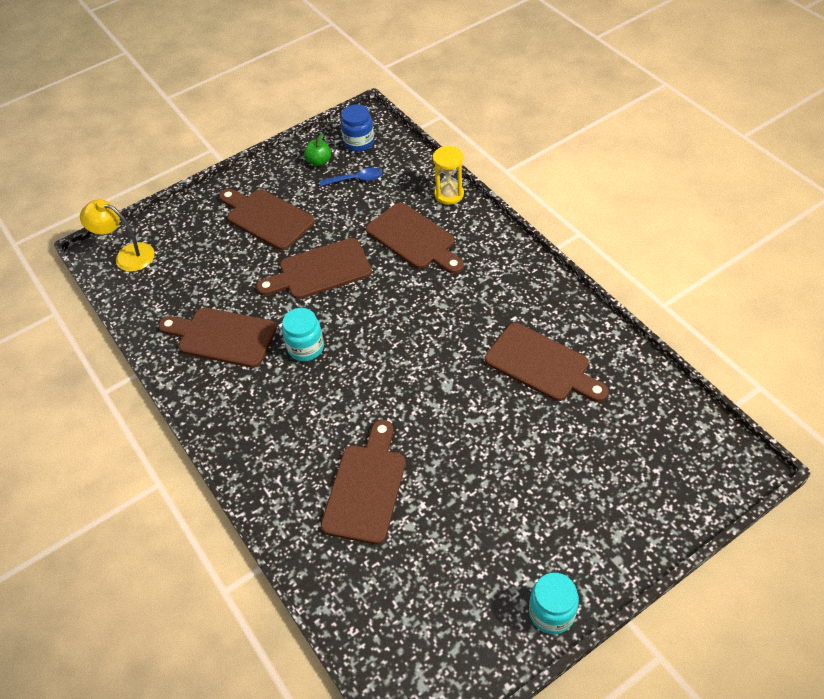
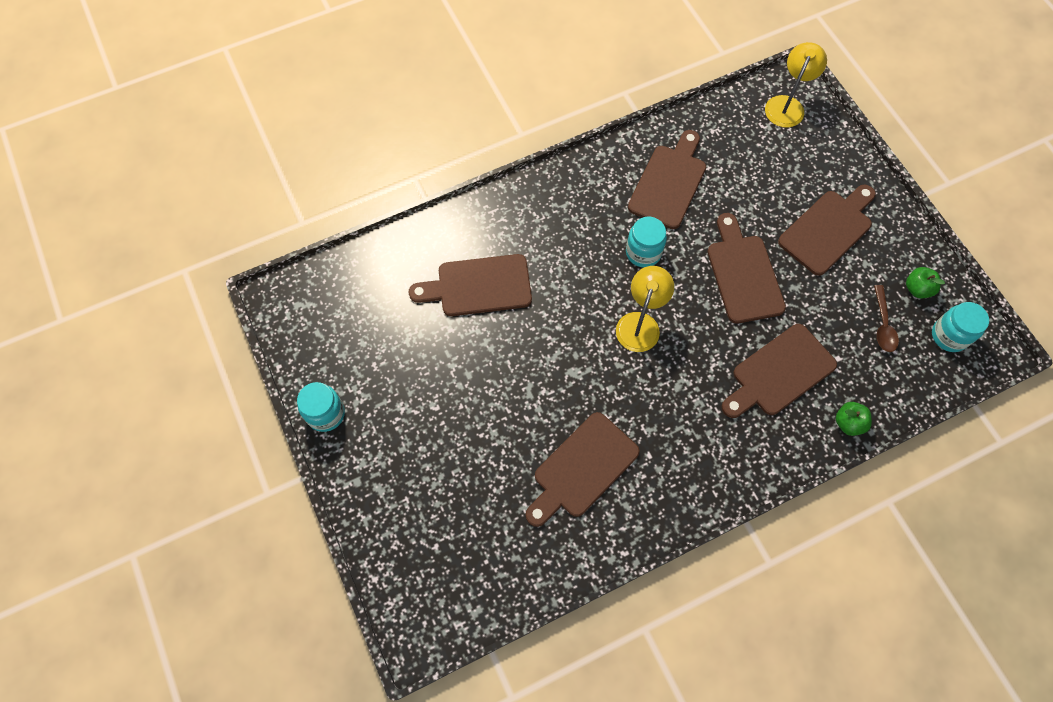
camera: 95 degrees right, 15 degrees up
blue spoon [320,168,383,186] -> brown spoon [874,285,899,352]
brown cutting board [321,420,406,544] -> brown cutting board turned 150 degrees clockwise [408,254,532,316]
blue jar [341,104,374,152] -> turquoise jar [932,302,989,352]
yellow hourglass [433,146,464,205] -> green apple [836,402,872,436]
none -> yellow lamp [616,266,674,352]

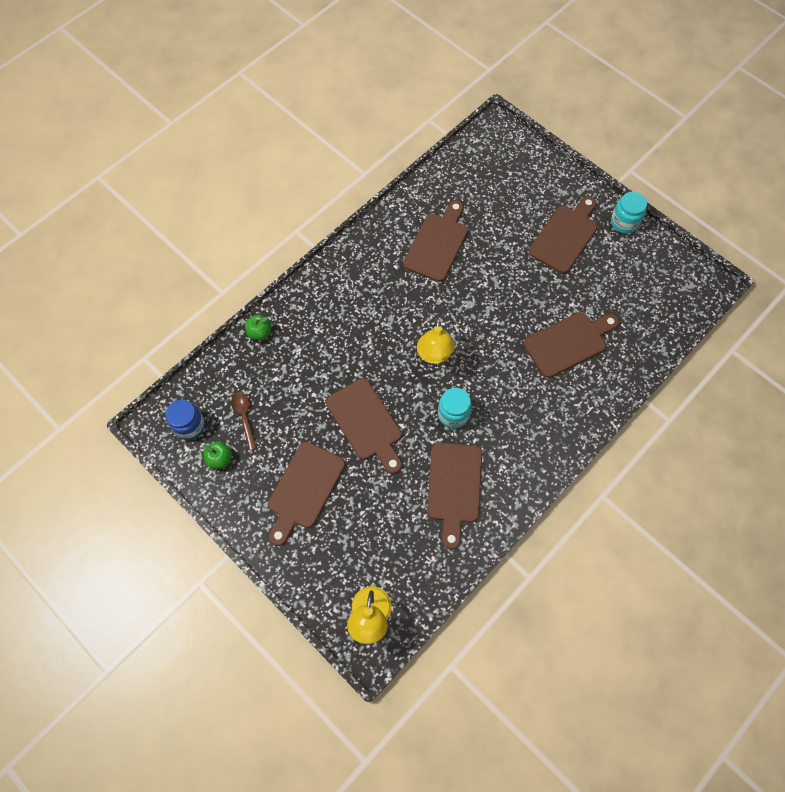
camera: 160 degrees right, 0 degrees up
brown cutting board [721,324,837,418] -> brown cutting board moved to [529,196,598,273]
turquoise jar [932,302,989,352] -> blue jar [166,400,205,440]

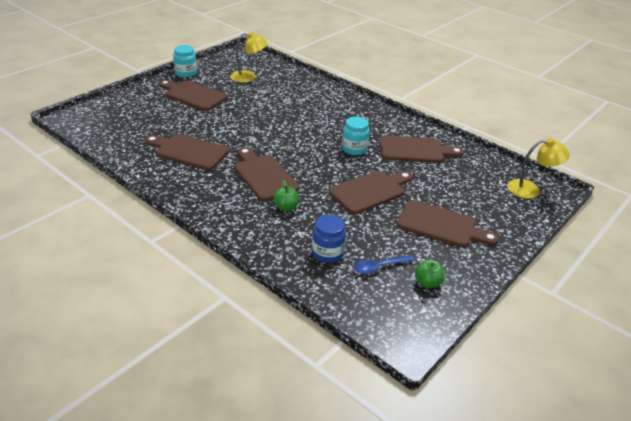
camera: 95 degrees left, 30 degrees down
blue jar [166,400,205,440] -> blue jar moved to [312,214,346,263]
brown spoon [231,392,257,451] -> blue spoon [354,255,414,274]
green apple [245,314,271,340] -> green apple moved to [273,180,299,211]
yellow lamp [417,318,455,364] -> yellow lamp moved to [231,32,268,83]
brown cutting board [523,312,619,378] -> brown cutting board moved to [234,147,299,201]

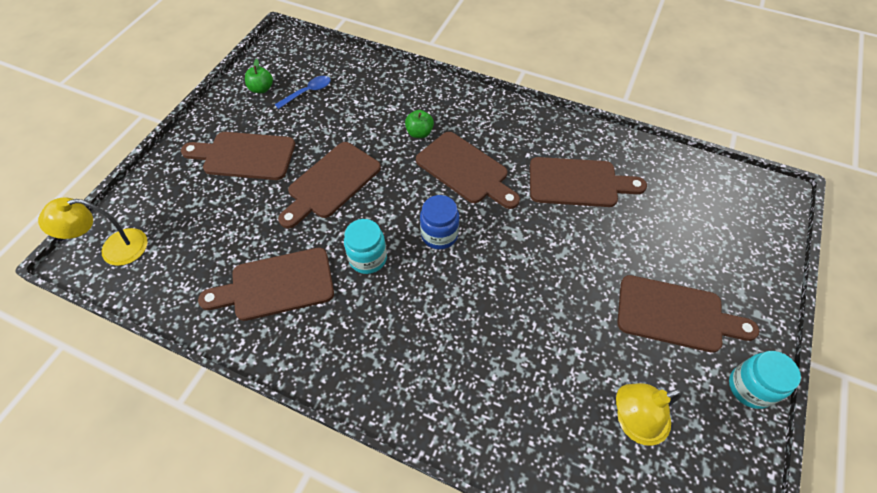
camera: 165 degrees right, 20 degrees up
blue jar [312,214,346,263] -> blue jar moved to [420,195,459,249]

